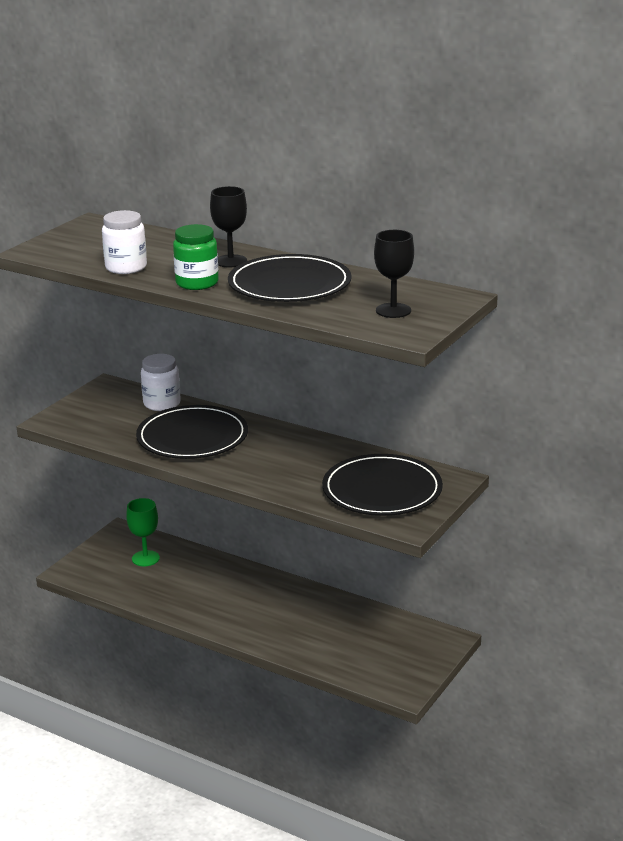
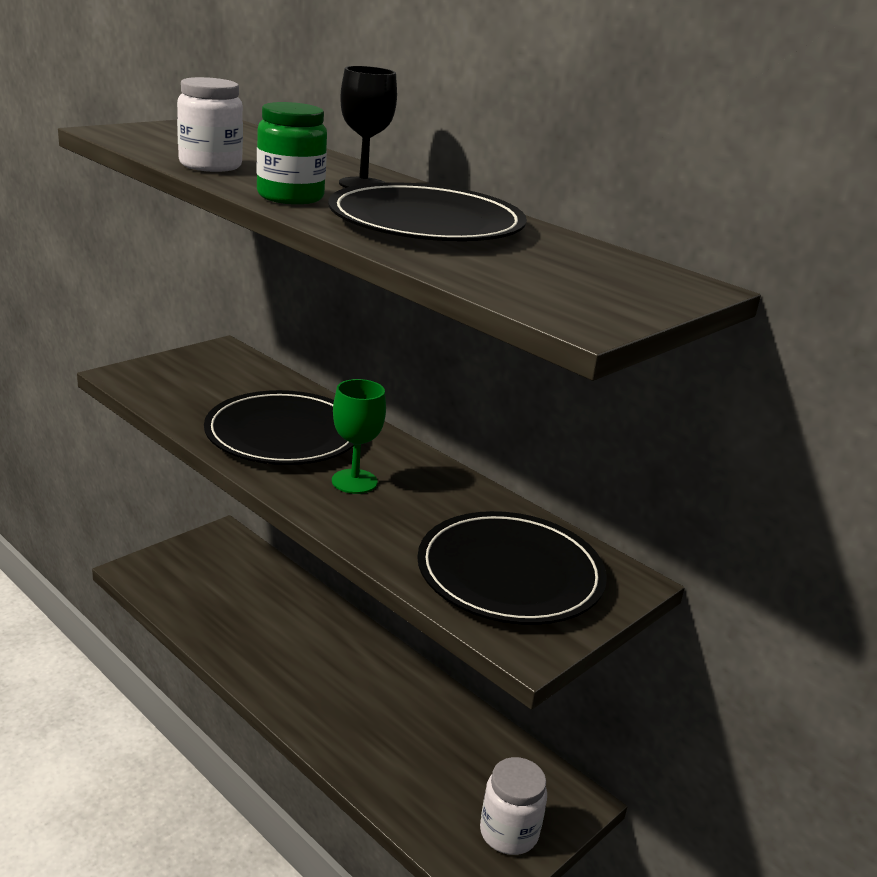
camera: 10 degrees right, 0 degrees up
green goblet [126,498,160,566] -> green goblet moved to [332,379,386,494]
white jar [141,354,181,411] -> white jar moved to [480,757,547,855]
black goblet [374,230,414,318] -> none

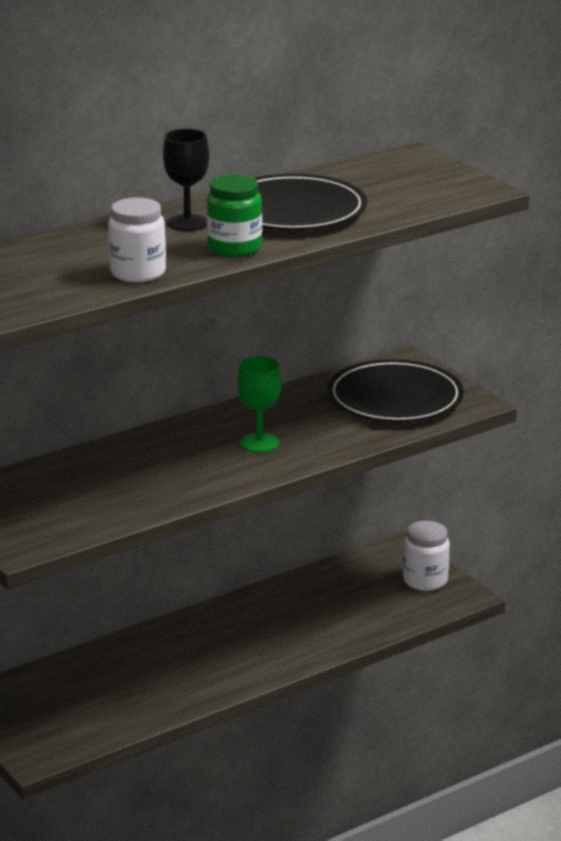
camera: 75 degrees left, 0 degrees up
black plate [204,390,354,465] -> none

